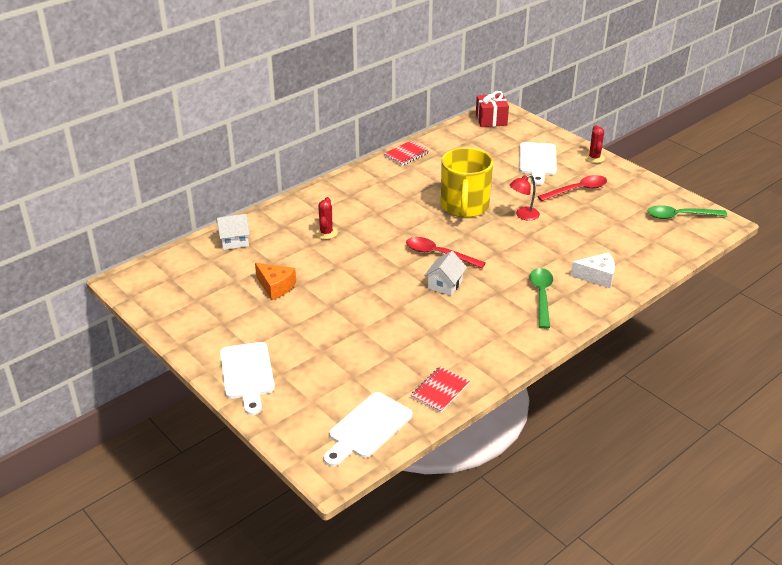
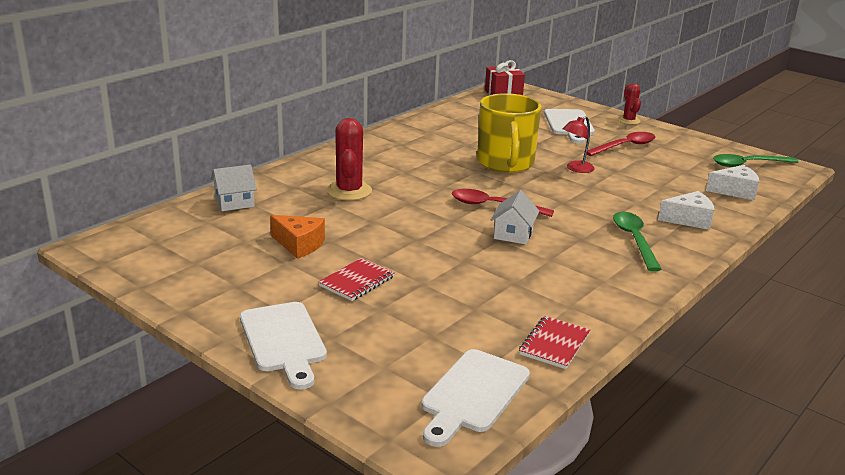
camera: 10 degrees left, 10 degrees down
red cactus [315,197,338,239] -> red cactus [326,118,372,201], size x1.61
red notebook [384,140,430,166] -> red notebook moved to [318,258,395,301]
none -> white cheese [706,165,759,200]

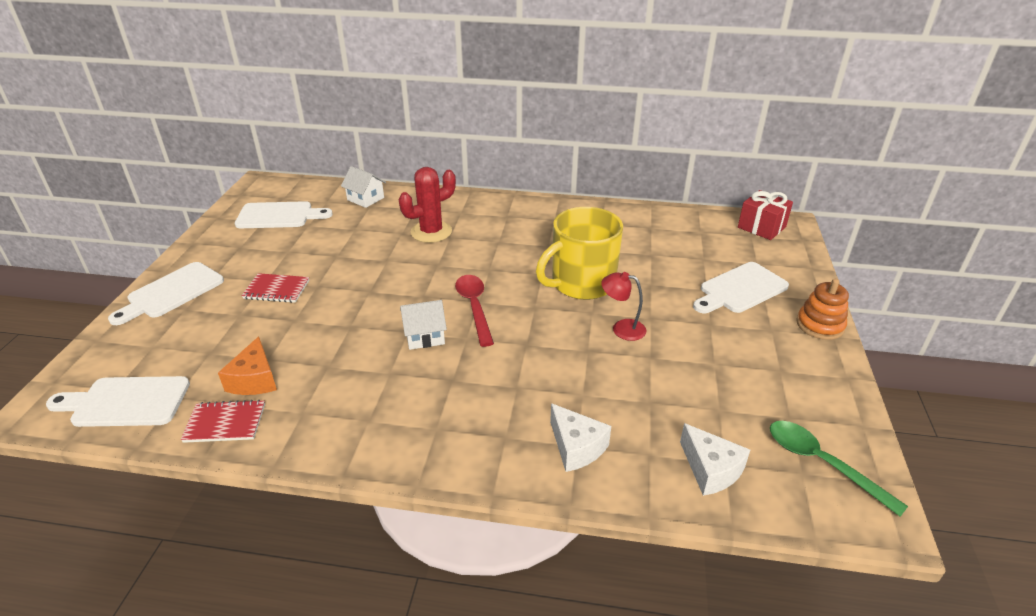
camera: 60 degrees right, 10 degrees up
orange cheese [270,215,325,259] -> orange cheese moved to [218,336,277,395]
red spoon [587,132,655,156] -> none
green spoon [613,212,662,271] -> none
red cactus [618,83,641,125] -> orange stacking toy [796,279,849,340]
none -> white cutting board [235,201,333,228]

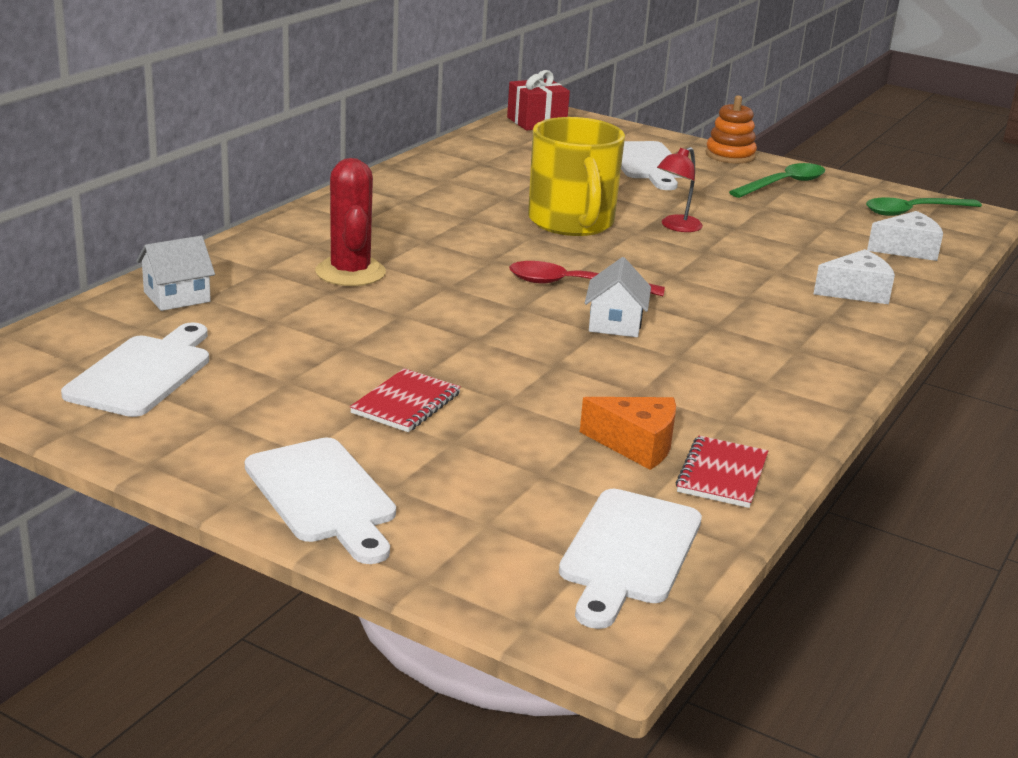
camera: 70 degrees left, 10 degrees down
none -> green spoon [729,163,825,198]

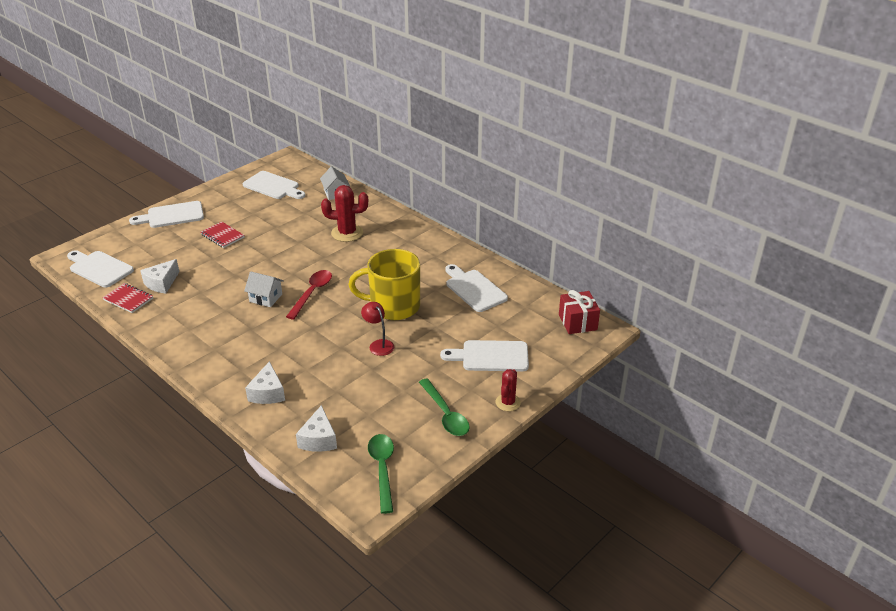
camera: 105 degrees right, 10 degrees up
orange cheese [580,397,676,470] -> white cheese [140,259,179,294]
orange stacking toy [706,95,757,164] -> red cactus [495,369,521,411]
none -> white cutting board [445,264,508,312]

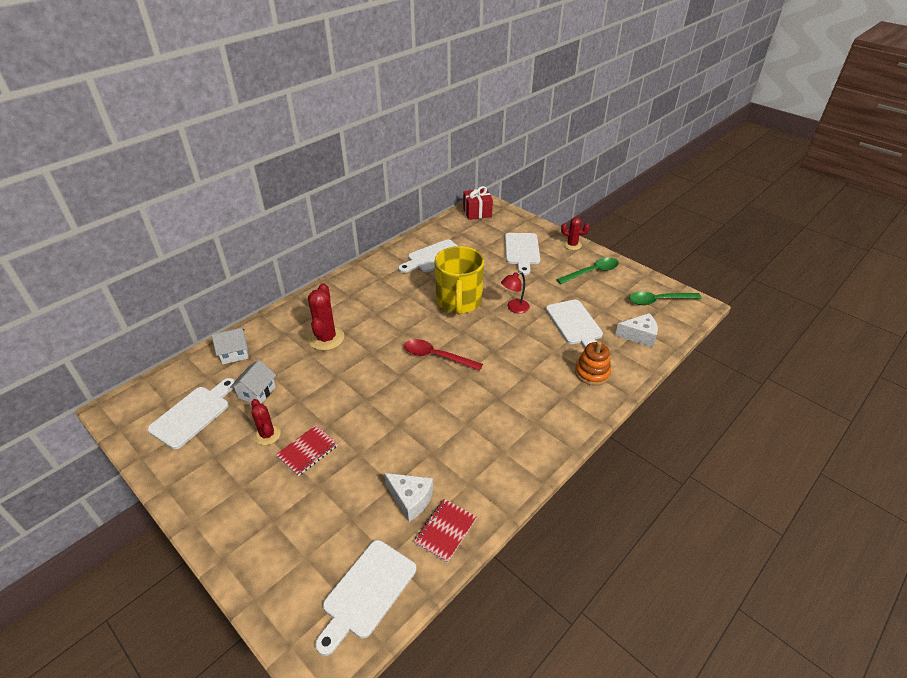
camera: 90 degrees left, 5 degrees up
white cutting board [129,201,204,228] -> white cutting board moved to [546,300,603,348]
white house [244,271,284,307] -> white house moved to [230,360,276,404]
white cheese [245,361,285,404] -> orange stacking toy [575,341,611,386]
none -> red cactus [251,399,281,445]

